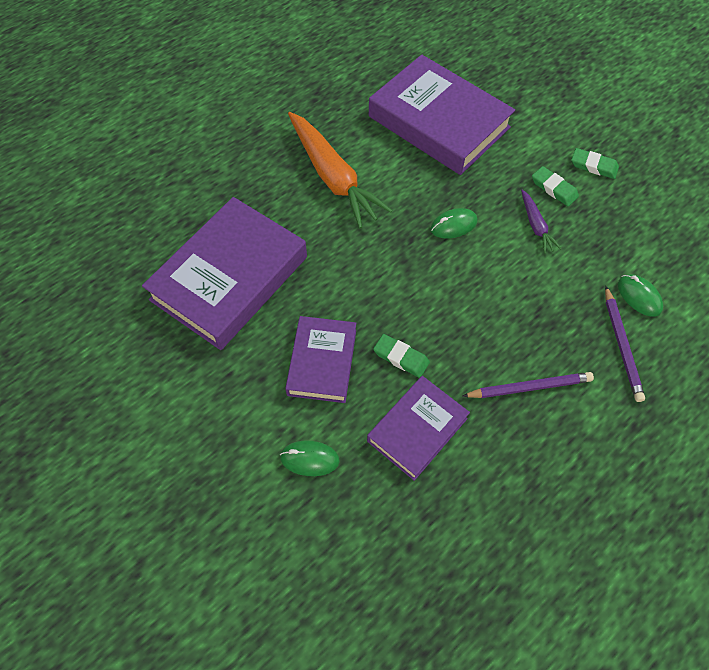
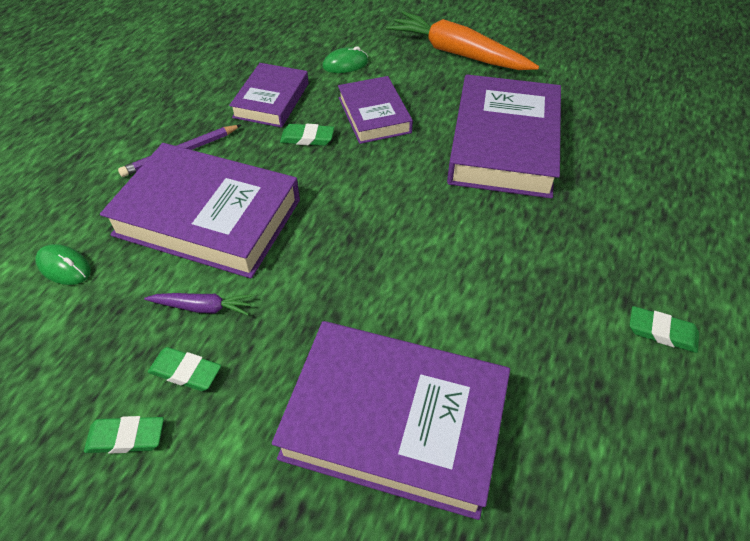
camera: 155 degrees right, 10 degrees down
orange carrot [288,112,393,229] -> orange carrot moved to [386,12,539,70]
green mouse [430,208,478,239] -> none
purple carrot [521,190,561,253] -> purple carrot turned 135 degrees clockwise [144,293,253,315]
purple pencil [605,286,645,402] -> none
none -> purple book [100,143,300,279]
none -> green eraser [630,306,699,353]

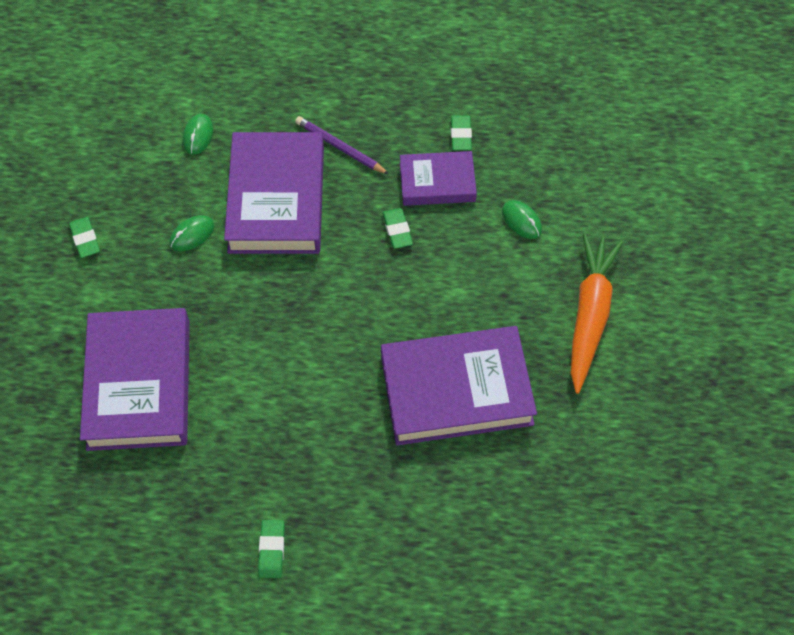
camera: 70 degrees right, 10 degrees up
purple carrot [144,293,253,315] -> green mouse [170,215,214,251]
green eraser [148,347,221,391] -> green eraser moved to [451,115,472,150]
purple book [338,76,413,144] -> none

